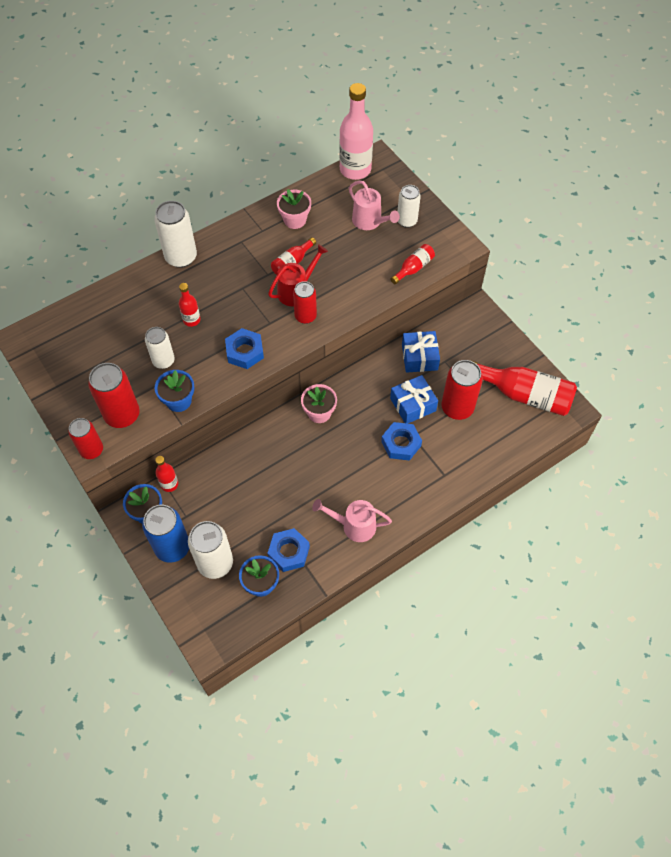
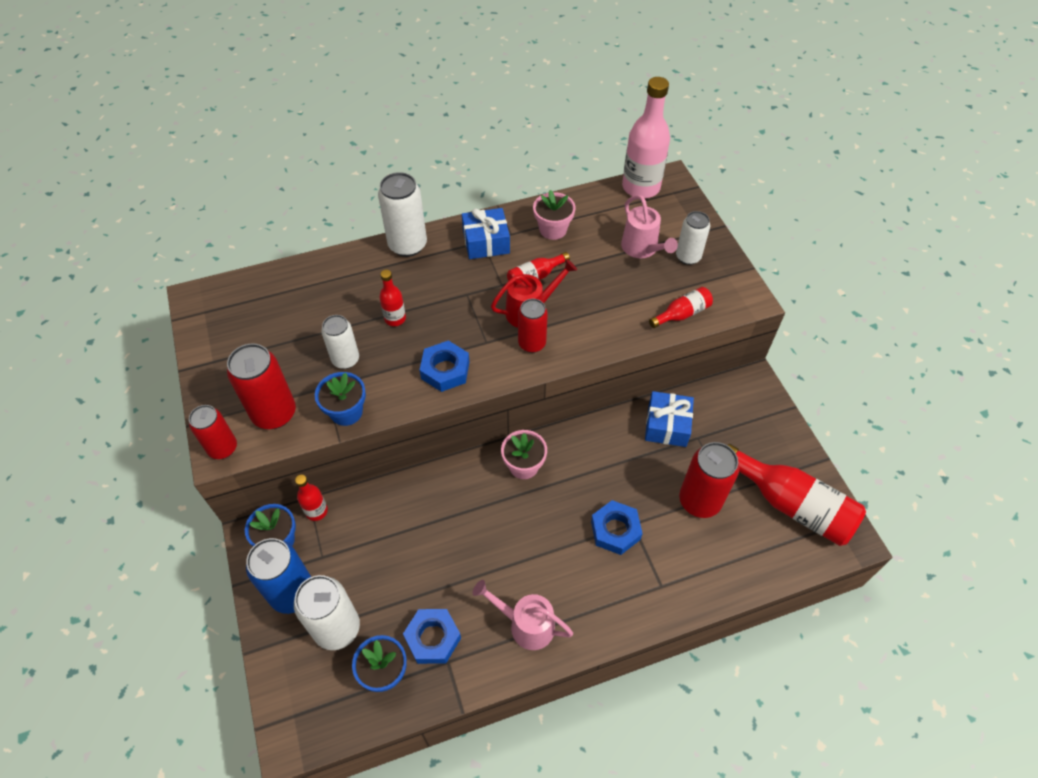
camera: 15 degrees right, 5 degrees down
blue gift [390,375,438,424] -> blue gift moved to [462,208,510,259]

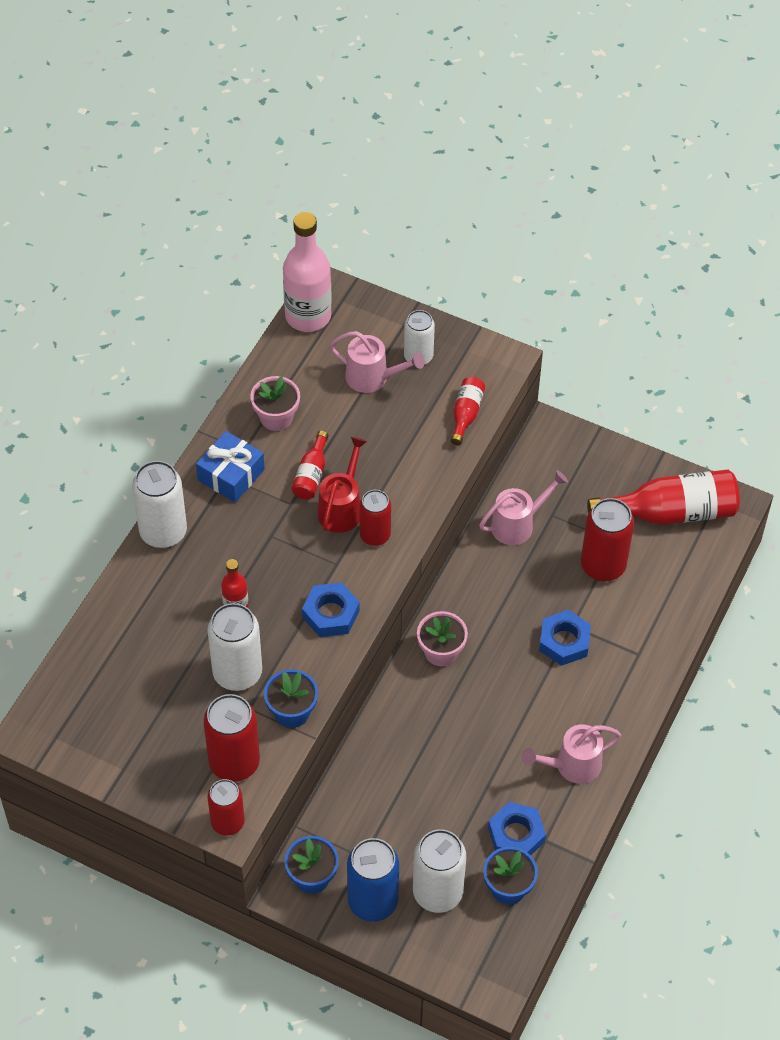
camera: 45 degrees left, 0 degrees up
red bottle [295,474,328,521] -> none
white can [321,315,359,369] -> white can [208,603,262,691], size x1.54
blue gift [645,391,694,447] -> pink watering can [479,470,568,545]

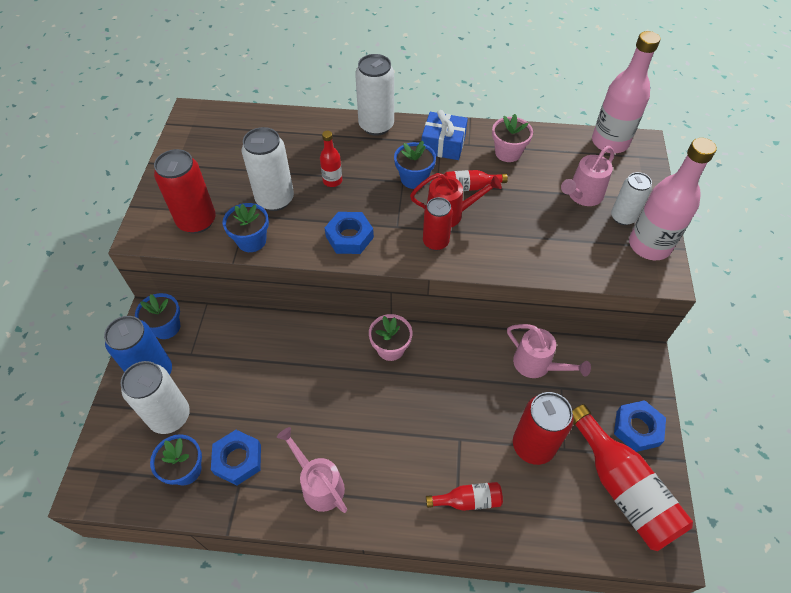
camera: 70 degrees right, 0 degrees up
red can [208,779,245,836] -> none
pink watering can [329,331,425,393] -> pink watering can turned 45 degrees clockwise [561,146,614,206]
red bottle [451,377,485,445] -> red bottle moved to [426,482,503,511]
blue nut [539,610,591,666] -> blue nut moved to [614,400,666,452]
none -> blue flower pot [394,141,436,189]
none -> pink bottle [629,138,717,260]

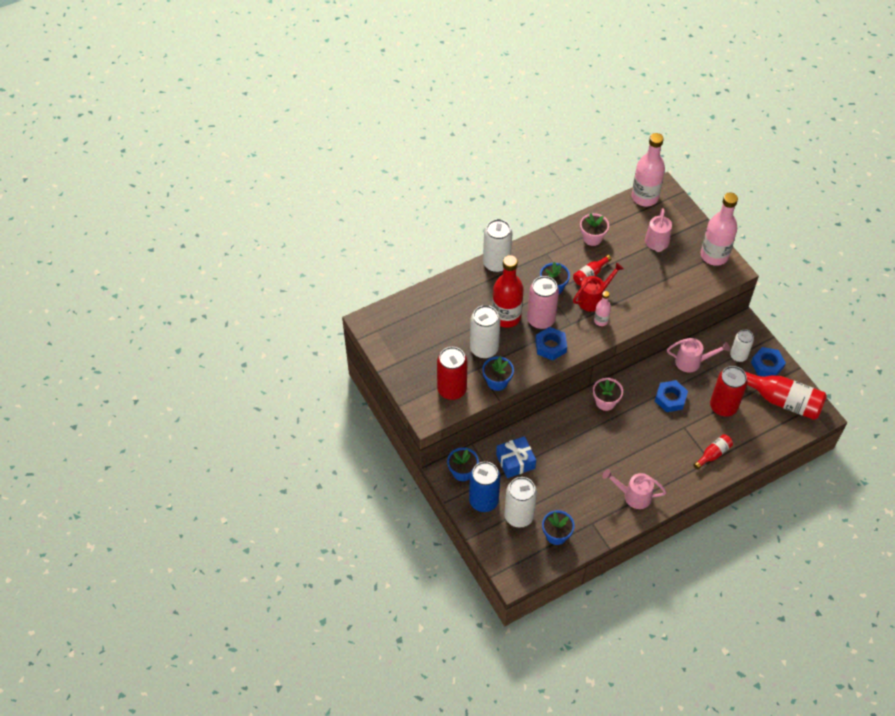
camera: 35 degrees left, 0 degrees up
blue nut [211,430,261,486] -> blue nut moved to [655,380,688,412]
red bottle [320,131,342,187] -> red bottle [492,255,524,328], size x2.01
blue gift [422,110,468,160] -> blue gift moved to [496,436,536,478]
red can [423,197,453,251] -> pink bottle [594,291,611,326]
white can [611,172,652,225] -> white can moved to [730,329,754,362]
none -> pink can [527,276,559,329]

